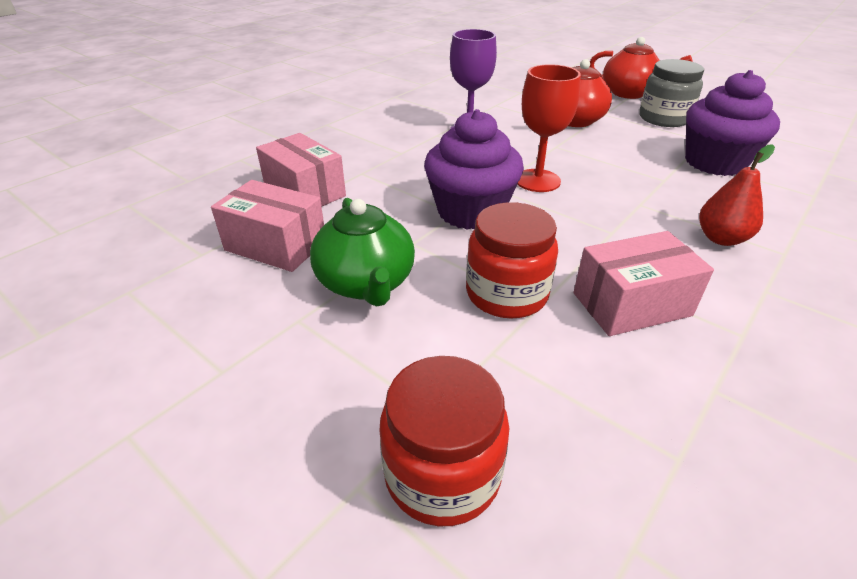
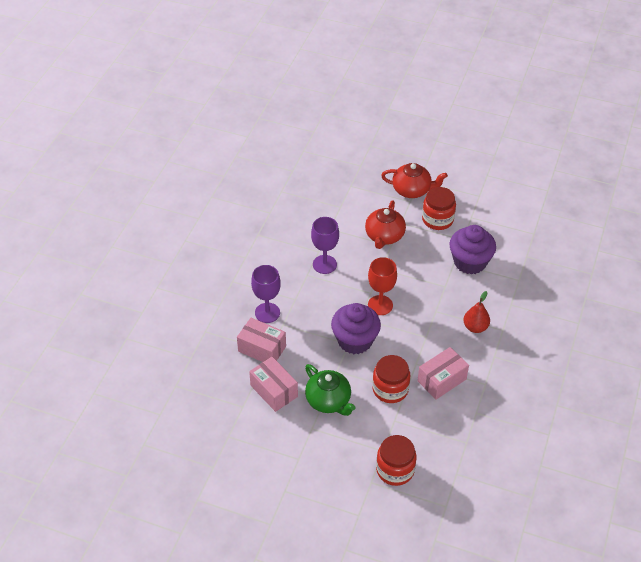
camera: 20 degrees left, 10 degrees up
pink box [211,180,324,272] -> pink box turned 45 degrees clockwise [249,357,298,412]
grey jar [639,59,704,127] -> red jar [422,187,456,230]
none -> purple goblet [251,265,281,323]

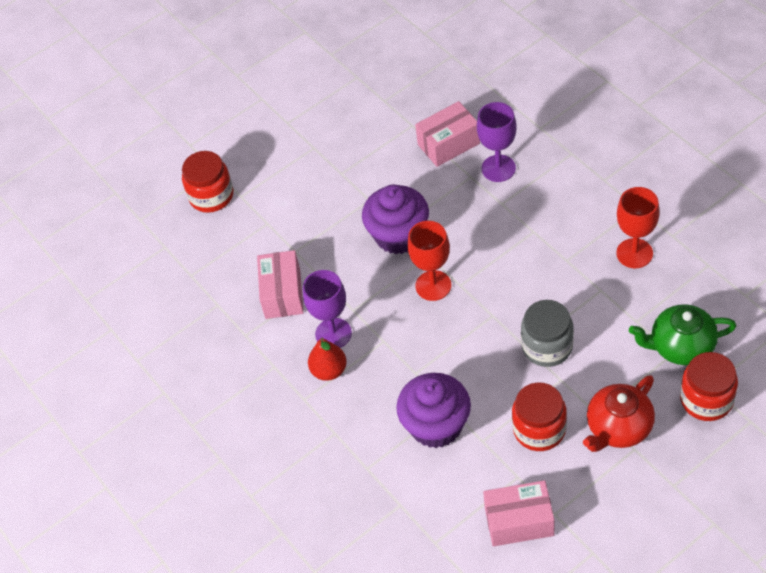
camera: 130 degrees right, 5 degrees up
pink box [249,357,298,412] -> pink box moved to [483,480,554,546]
green teapot [305,364,356,416] -> green teapot moved to [629,304,736,365]
purple goblet [311,217,339,274] -> purple goblet moved to [303,270,352,348]
red teapot [365,200,406,249] -> grey jar [521,300,574,367]
red jar [372,355,410,403] -> red jar moved to [680,352,738,421]
none -> red goblet [616,187,660,268]

